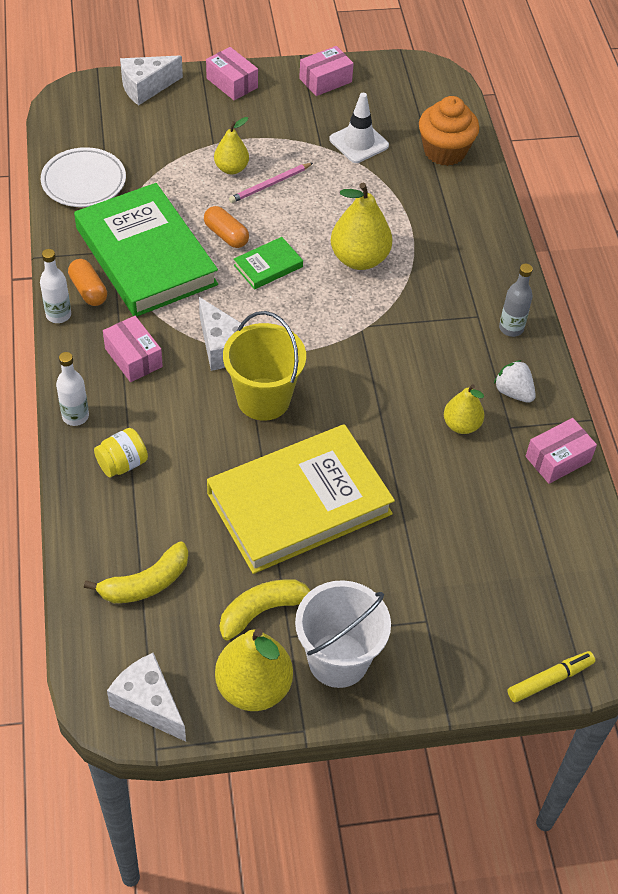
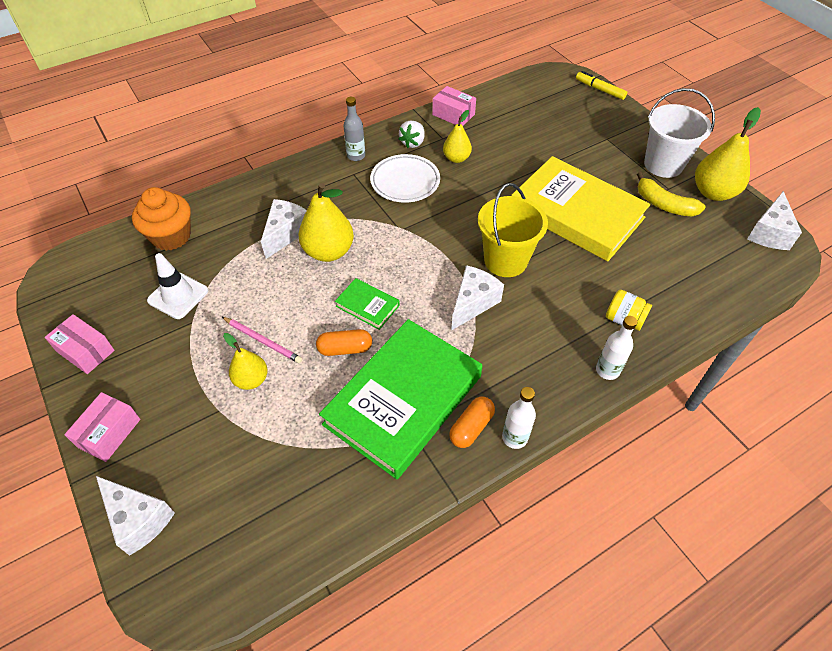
camera: 110 degrees left, 0 degrees up
white plate [41,147,126,207] -> white plate moved to [370,154,440,202]
yellow banana [84,541,188,603] -> none
pink box [103,316,163,382] -> none
orange capsule [204,206,249,248] -> orange capsule turned 60 degrees clockwise [316,329,372,356]
none -> white cheese [261,199,307,259]

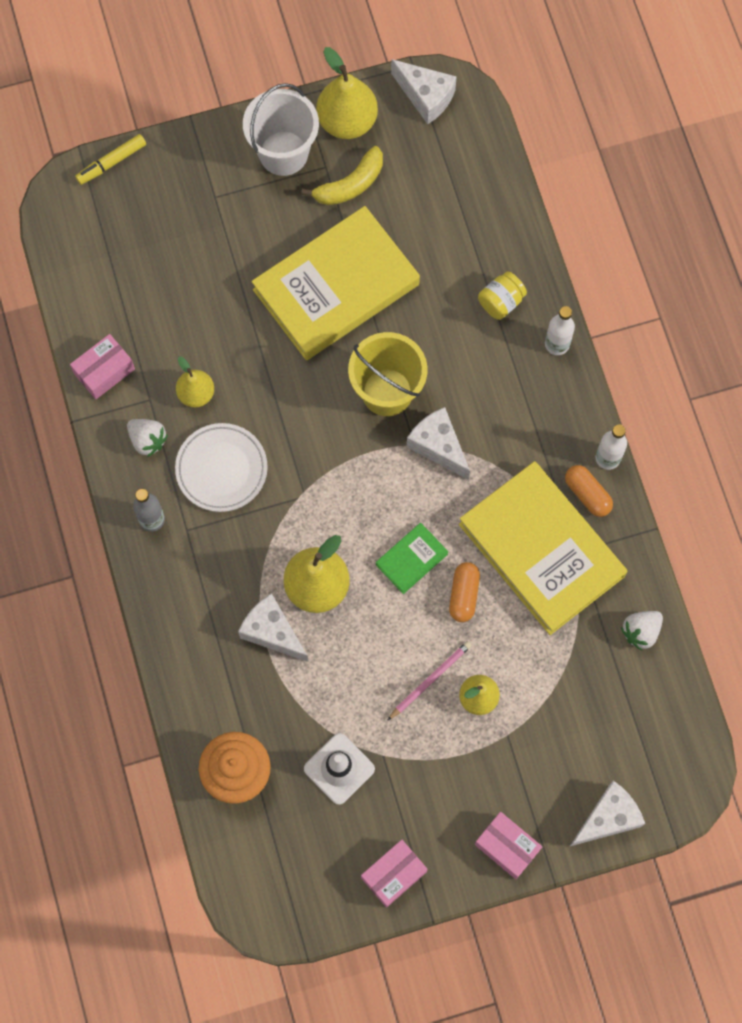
camera: 75 degrees left, 20 degrees up
green book [319,319,482,479] -> yellow book [459,461,628,635]
none -> white strawberry [621,611,663,651]

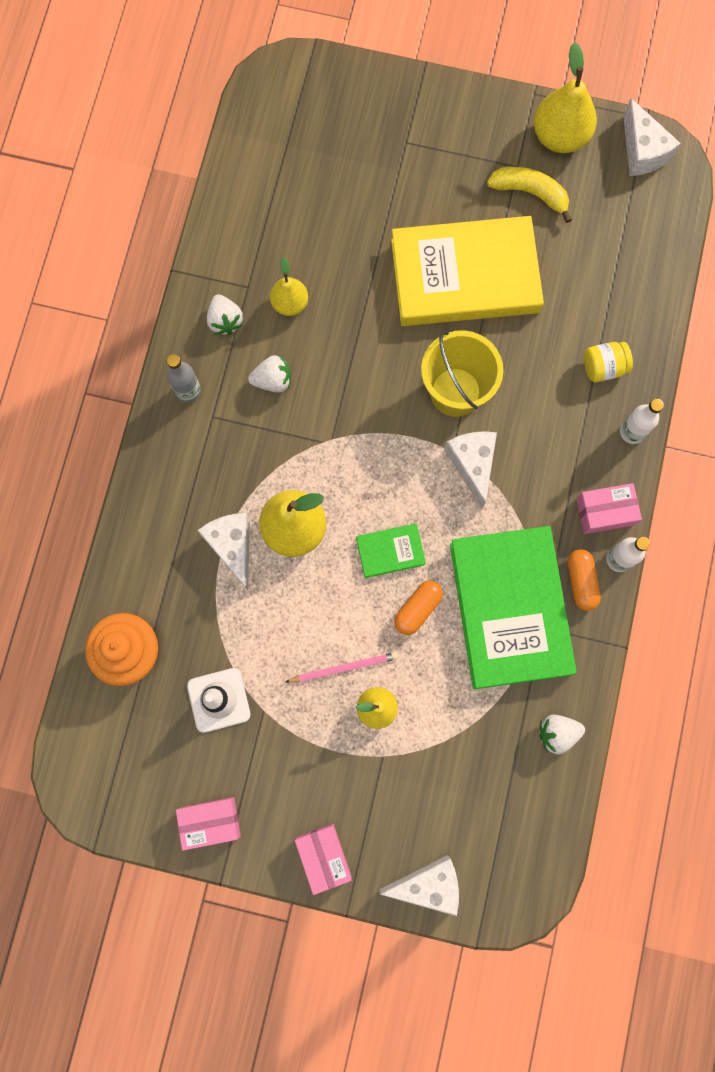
camera: 30 degrees right, 5 degrees up
pink box [70,334,135,399] -> pink box moved to [576,483,642,534]
yellow marker [75,134,146,185] -> none
white plate [175,423,268,512] -> white strawberry [248,355,291,393]
white bucket [243,83,319,176] -> none
yellow banana [301,146,383,205] -> yellow banana turned 150 degrees counterclockwise [487,167,572,223]
yellow book [459,461,628,635] -> green book [450,526,577,689]

